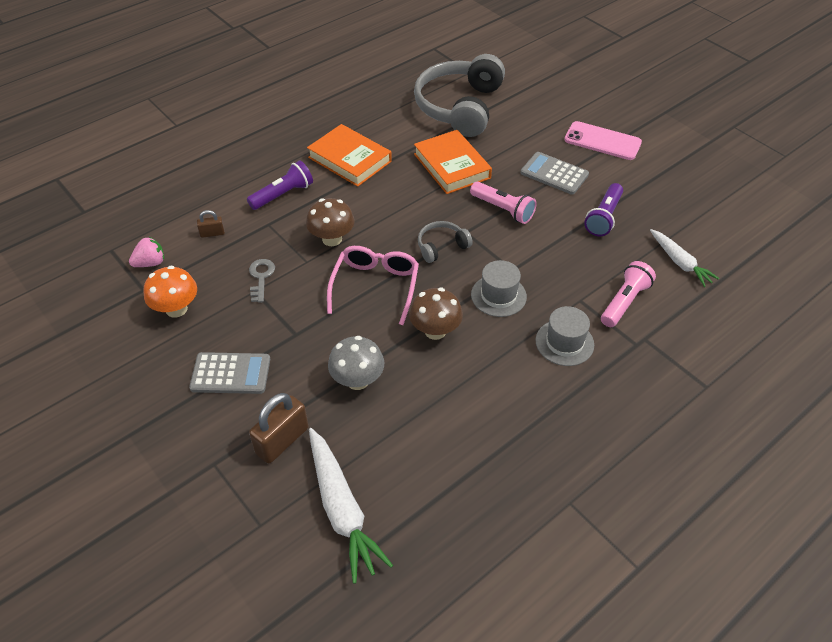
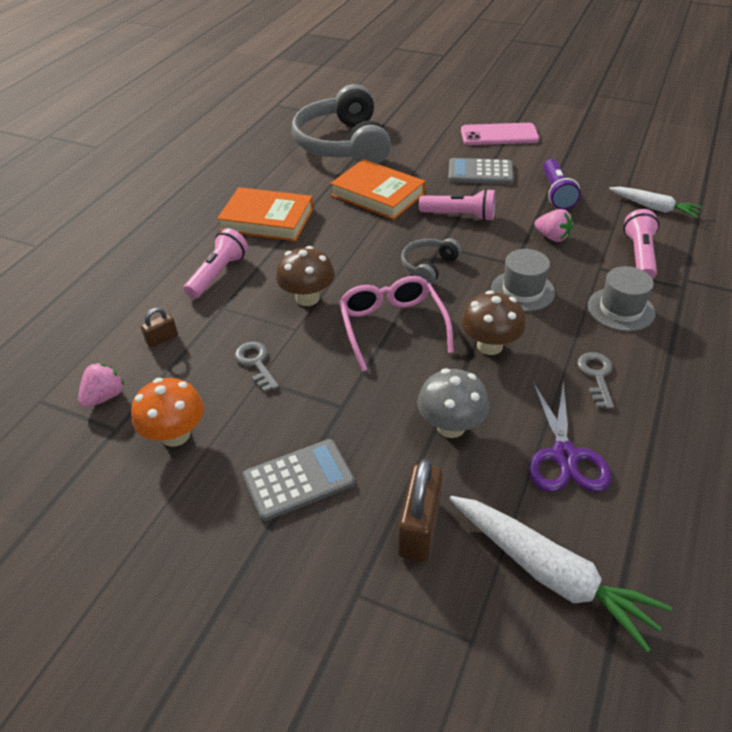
camera: 25 degrees left, 5 degrees down
purple flashlight [247,160,313,210] -> pink flashlight [184,228,248,299]
none -> purple scissors [529,381,612,492]
none -> pink strawberry [535,209,573,242]
none -> grey key [577,352,614,409]

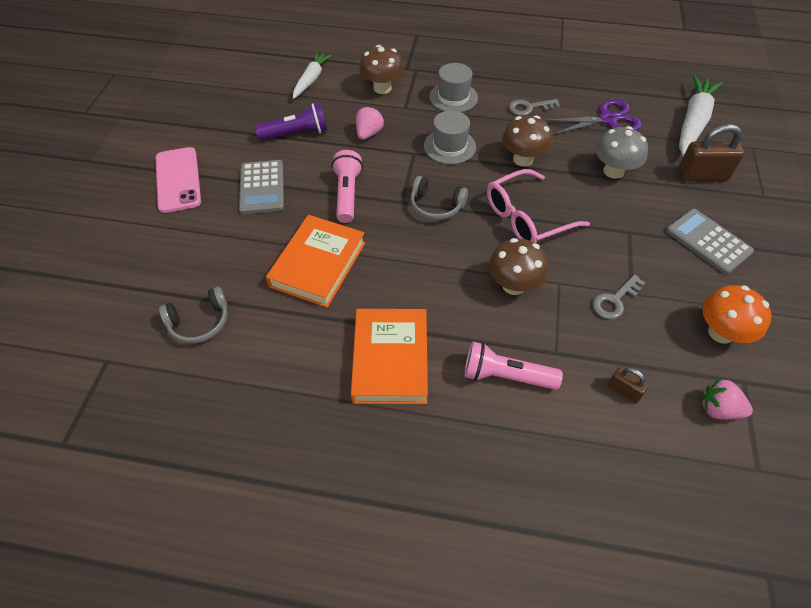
camera: 105 degrees left, 10 degrees up
grey headphones [292,84,391,164] -> grey headphones [159,287,228,344], size x0.45
pink flashlight [623,209,659,279] -> brown mushroom [359,45,404,94]

